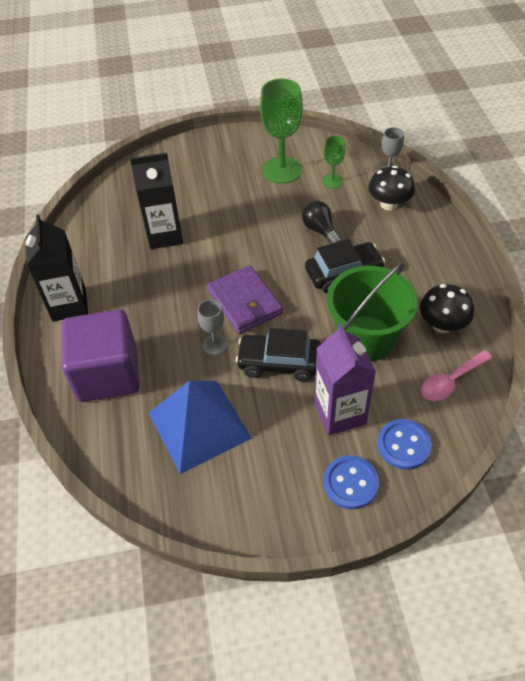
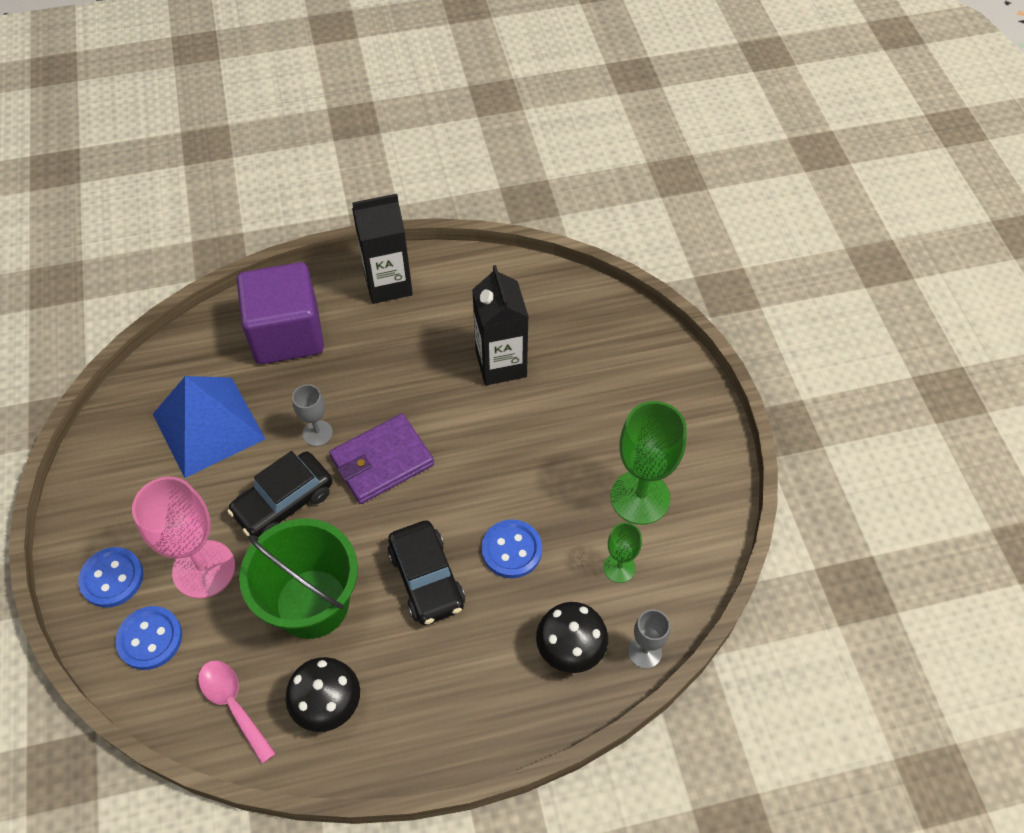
camera: 85 degrees right, 5 degrees up
black car [235,328,321,382] -> black car turned 135 degrees counterclockwise [227,451,332,537]
black light bulb [302,201,342,244] -> blue button [481,519,542,578]
purple carton [314,324,376,436] -> pink goblet [132,477,235,599]

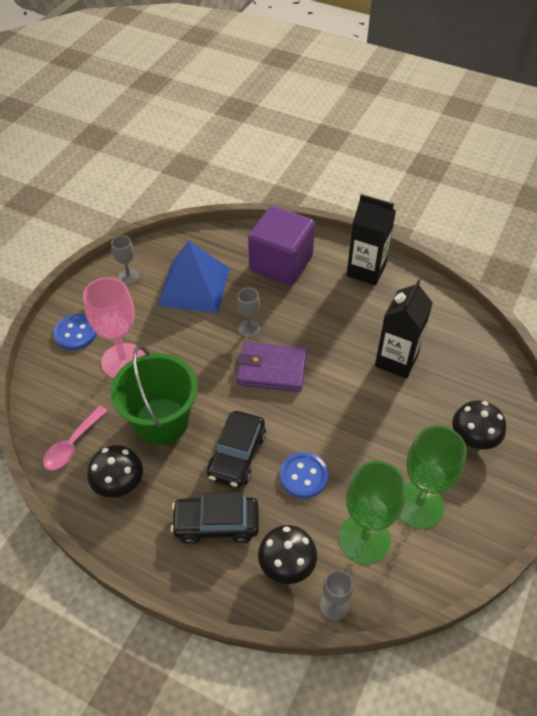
camera: 40 degrees right, 5 degrees down
blue button [115,606,182,670] -> none
pink spoon [198,661,276,764] -> pink spoon turned 150 degrees counterclockwise [43,406,107,470]
black car [227,451,332,537] -> black car moved to [171,492,259,544]
green goblet [603,522,642,583] -> green goblet [339,461,406,564], size x1.93
none -> grey goblet [111,235,139,285]
none -> black mushroom [452,400,506,449]

